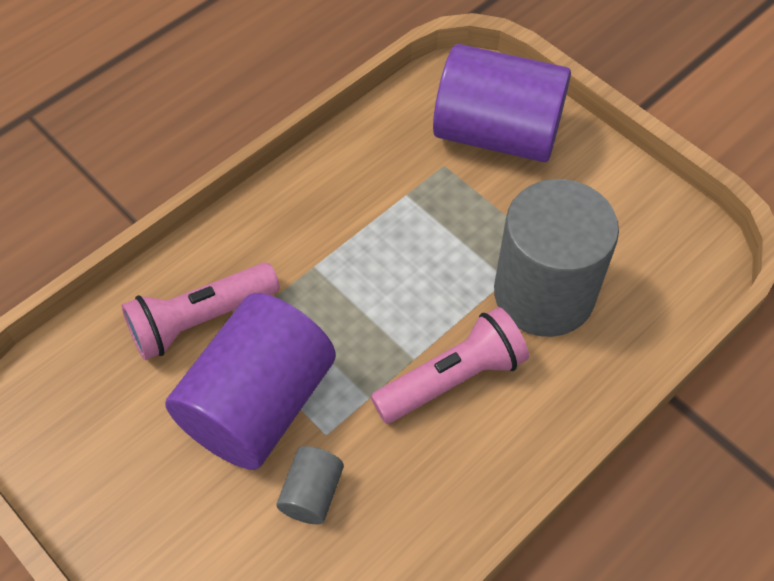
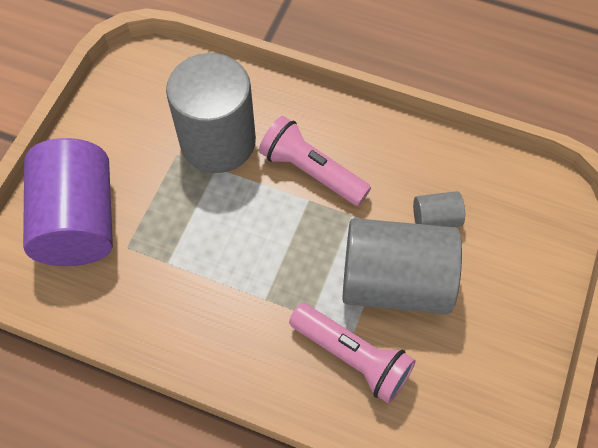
camera: 115 degrees left, 5 degrees up
purple cylinder [165,293,336,470] -> grey cylinder [342,218,462,314]

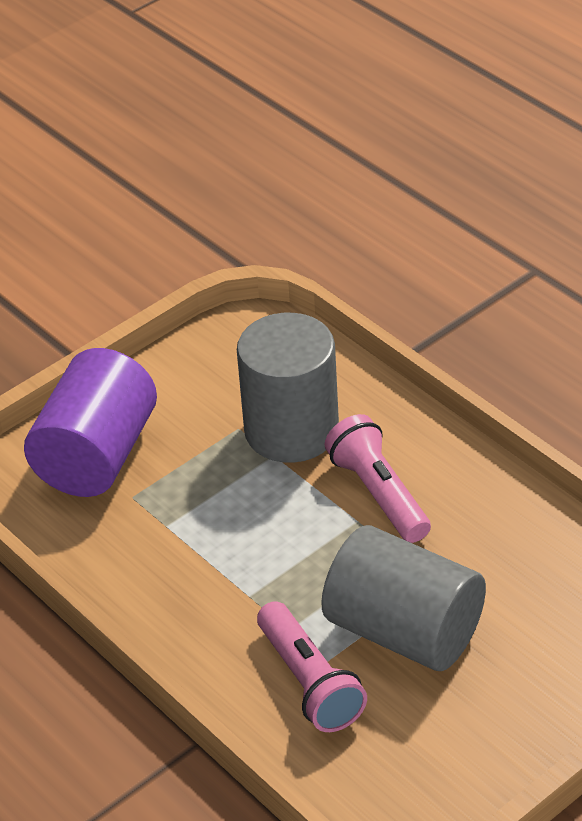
camera: 30 degrees right, 20 degrees down
grey cylinder [413,191,465,227] -> none

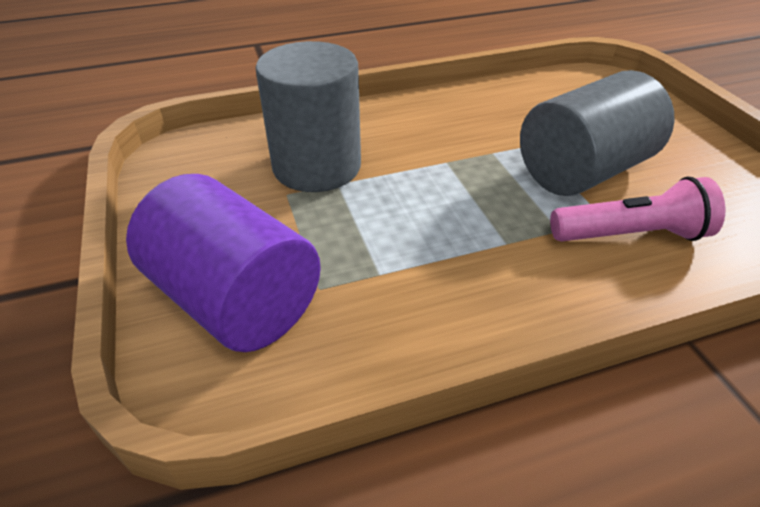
camera: 70 degrees left, 0 degrees up
pink flashlight [325,414,431,543] -> none

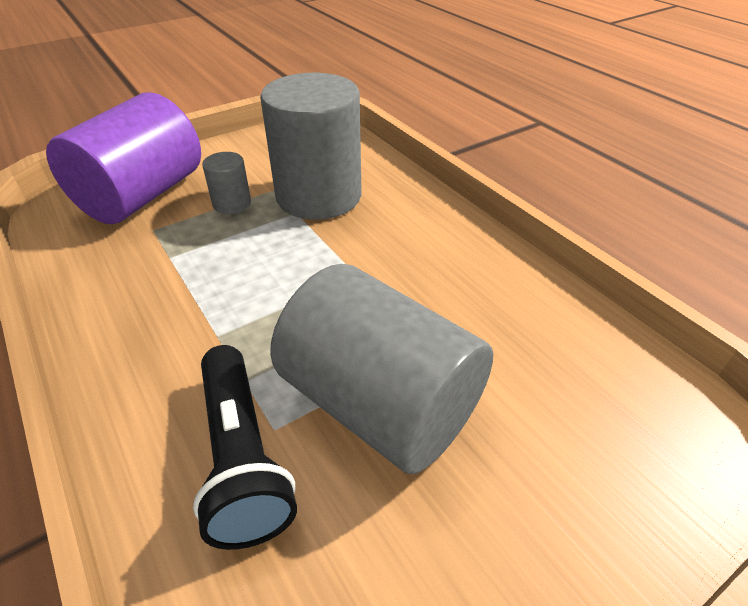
camera: 75 degrees right, 0 degrees up
pink flashlight [550,176,725,242] -> black flashlight [193,345,297,550]
none -> grey cylinder [202,152,251,214]

